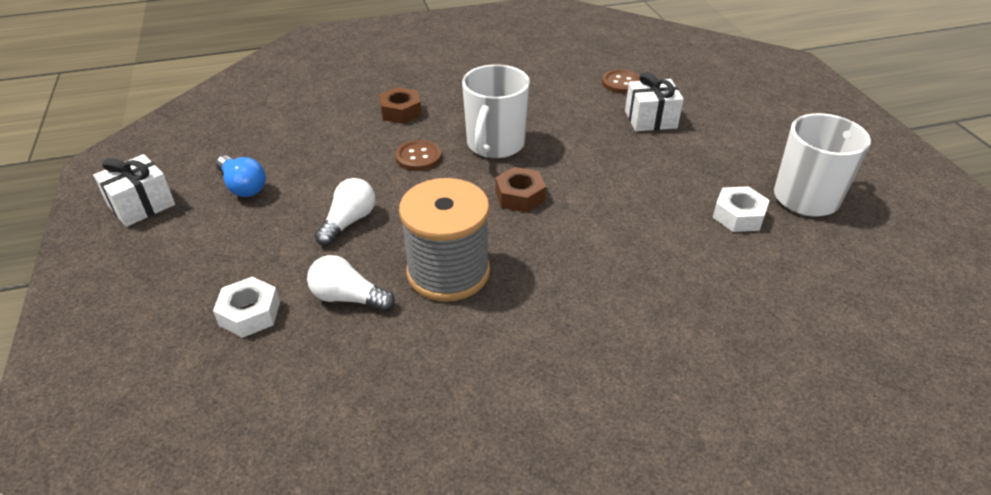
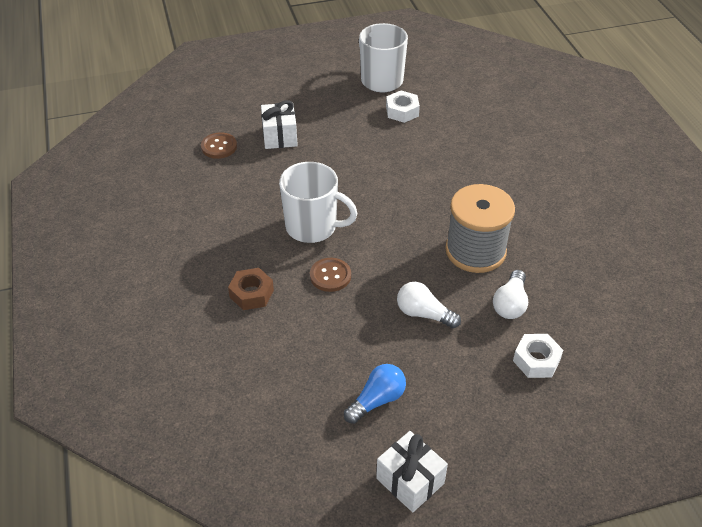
camera: 90 degrees left, 5 degrees up
brown nut [495,167,546,213] -> none

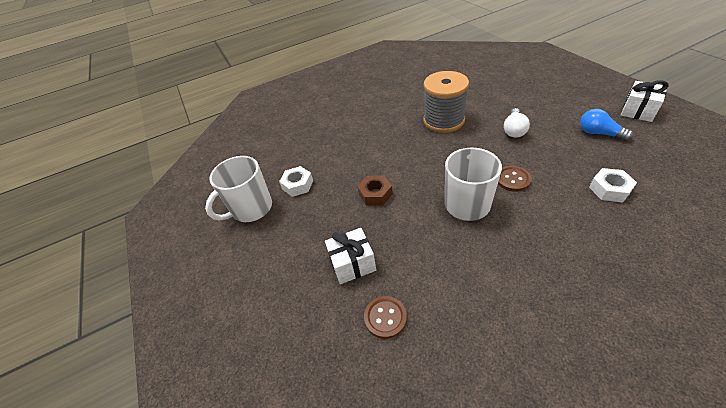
camera: 95 degrees left, 0 degrees up
brown nut [228,268,274,310] -> brown nut moved to [358,175,393,206]
white light bulb [493,270,528,319] -> none
white nut [513,334,563,378] -> white nut moved to [589,168,637,203]

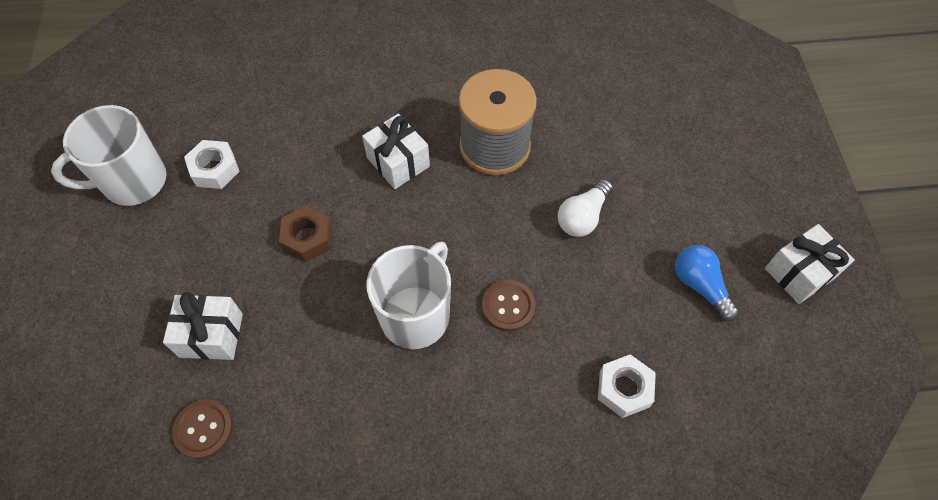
camera: 15 degrees right, 15 degrees up
none -> white gift [362,114,430,189]

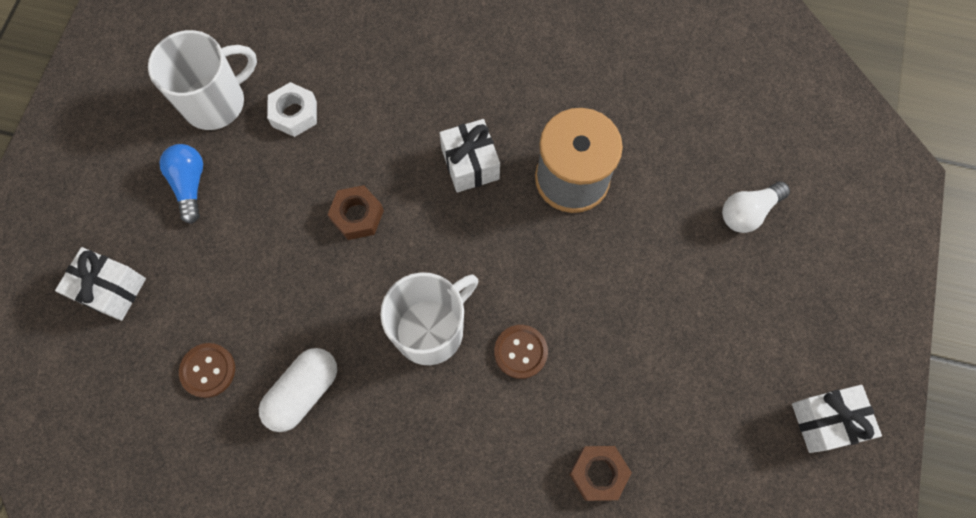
camera: 20 degrees right, 10 degrees up
white mug [51,105,167,206] -> white mug turned 150 degrees clockwise [148,30,257,130]
white gift [163,292,243,360] -> white gift moved to [55,247,146,321]
white light bulb [558,179,613,237] -> white light bulb moved to [722,182,790,233]
white nut [598,354,656,418] -> brown nut [569,446,632,501]
blue light bulb [675,245,739,322] -> blue light bulb moved to [159,144,203,224]
none -> white capsule [259,348,337,432]

